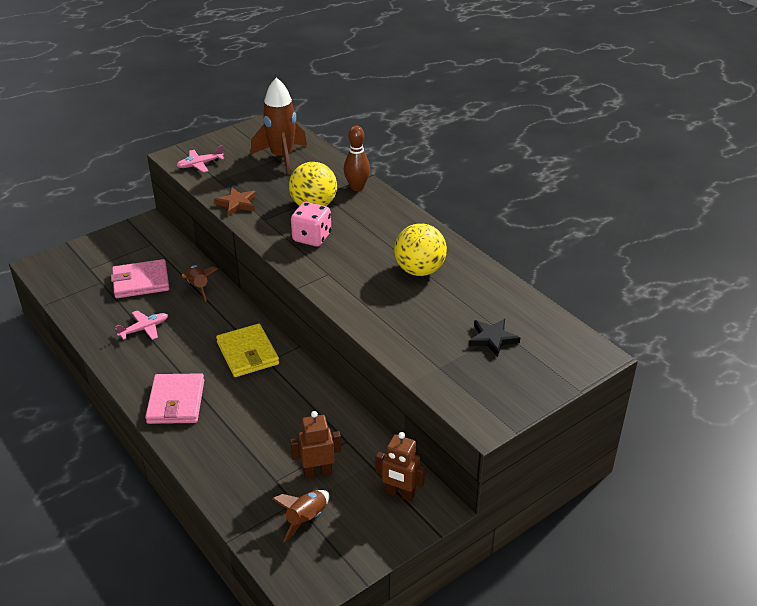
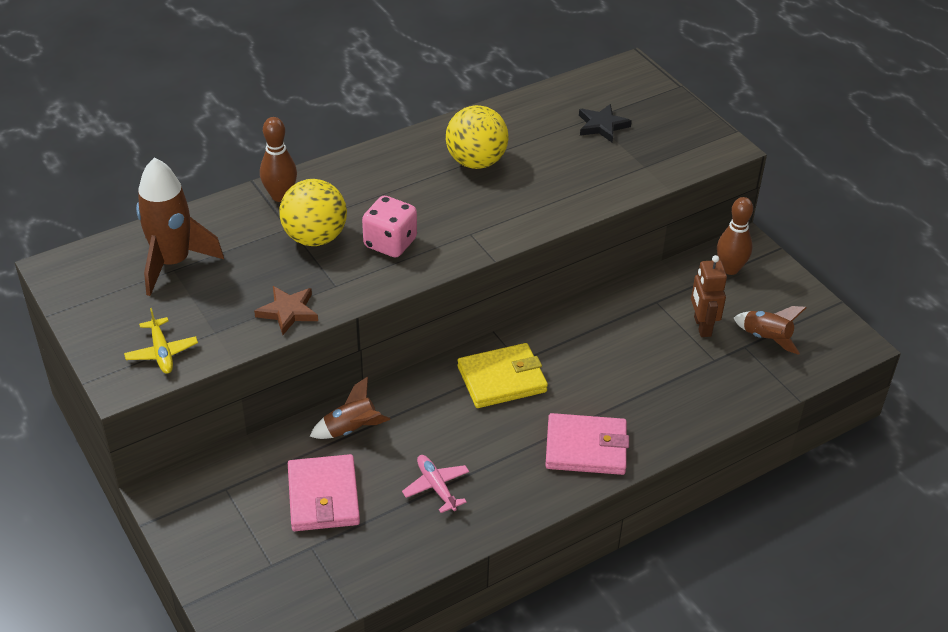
camera: 85 degrees left, 5 degrees up
pink plane [176,145,224,173] -> yellow plane [124,308,198,374]
brown robot [376,432,425,502] -> brown bowling pin [717,197,753,275]

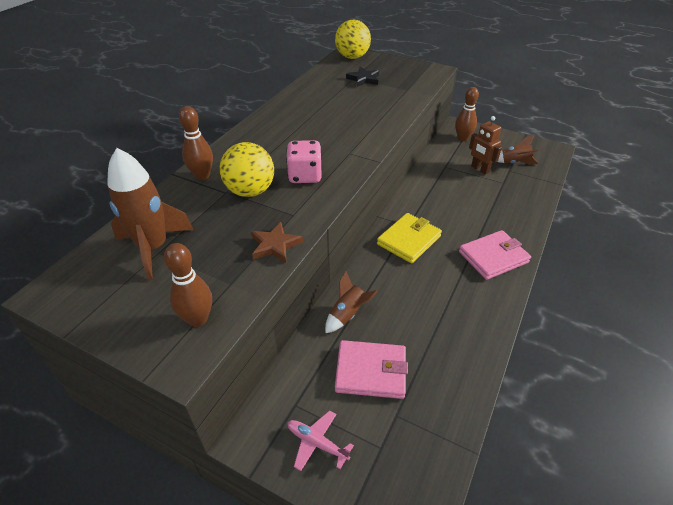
camera: 30 degrees left, 0 degrees up
yellow plane [124,308,198,374] -> brown bowling pin [164,243,212,327]
pink wallet [288,454,360,531] -> pink wallet turned 45 degrees counterclockwise [335,340,408,399]
pink plane [402,455,469,513] -> pink plane moved to [287,410,354,471]
yellow ball [446,105,509,169] -> yellow ball moved to [335,20,371,59]

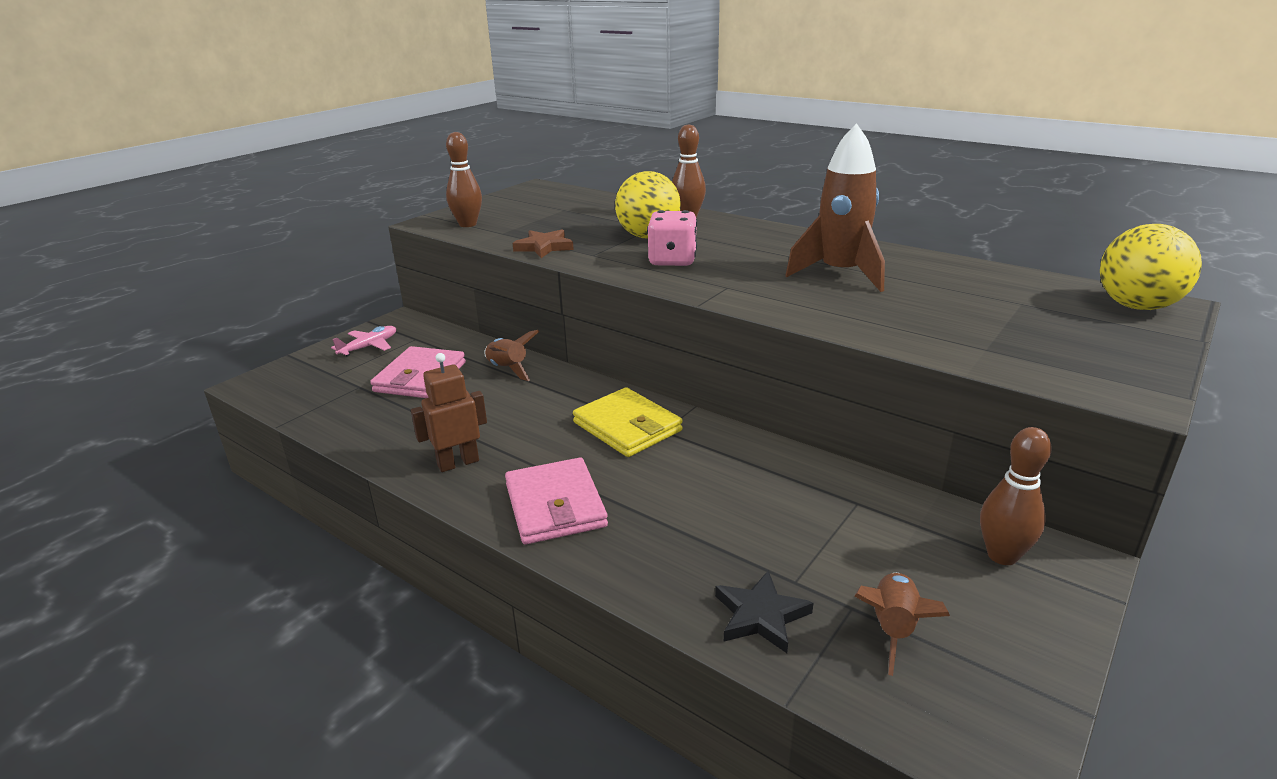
camera: 100 degrees right, 15 degrees down
brown rocket [107,148,194,281] -> brown rocket moved to [785,123,885,292]
black star [346,67,379,87] -> black star moved to [715,571,813,653]
brown robot [469,116,502,175] -> brown robot moved to [411,353,487,472]

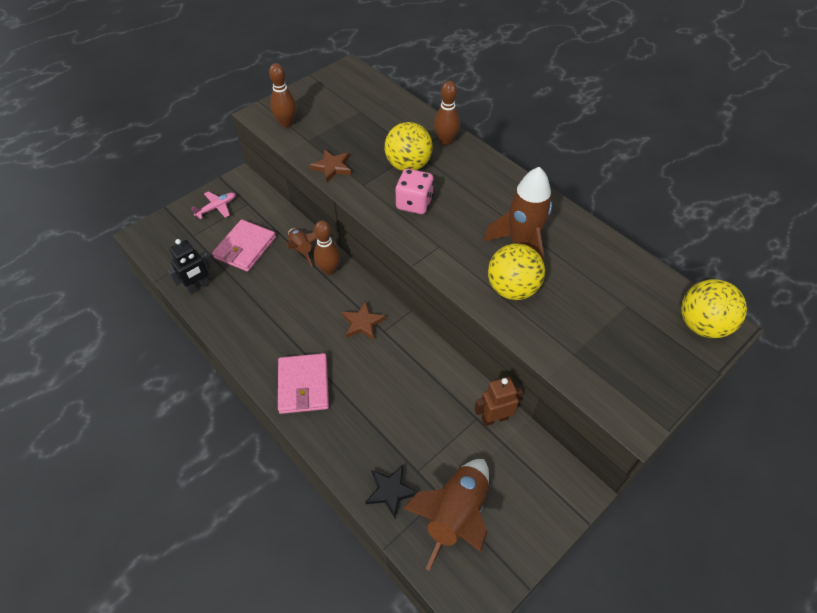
camera: 10 degrees right, 25 degrees up
brown robot [411,353,487,472] -> brown robot moved to [474,377,523,426]
yellow wallet [573,387,683,457] -> brown star [342,301,386,340]
brown rocket [854,573,950,676] -> brown rocket [403,459,489,571], size x1.75
brown bowling pin [980,427,1052,565] -> brown bowling pin moved to [313,220,341,275]
none -> black robot [168,239,212,294]
none -> yellow ball [488,243,545,300]

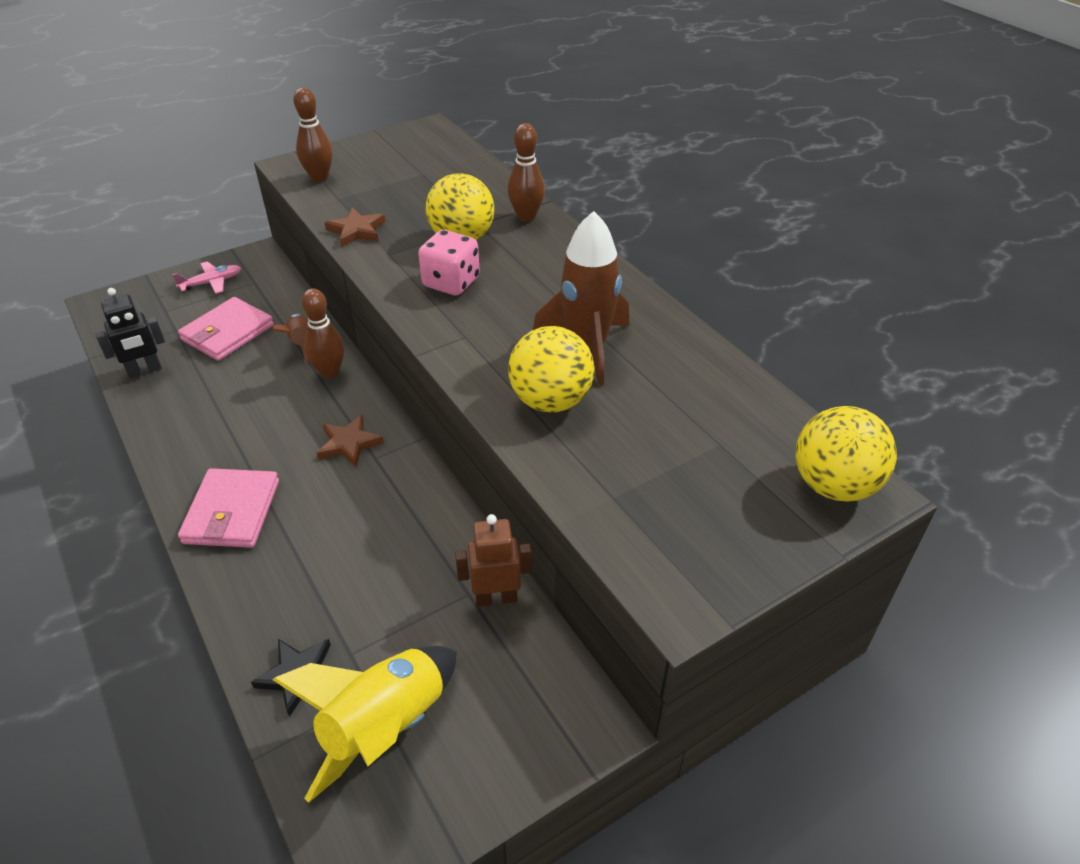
camera: 10 degrees right, 10 degrees down
brown rocket [403,459,489,571] -> yellow rocket [272,646,457,803]

